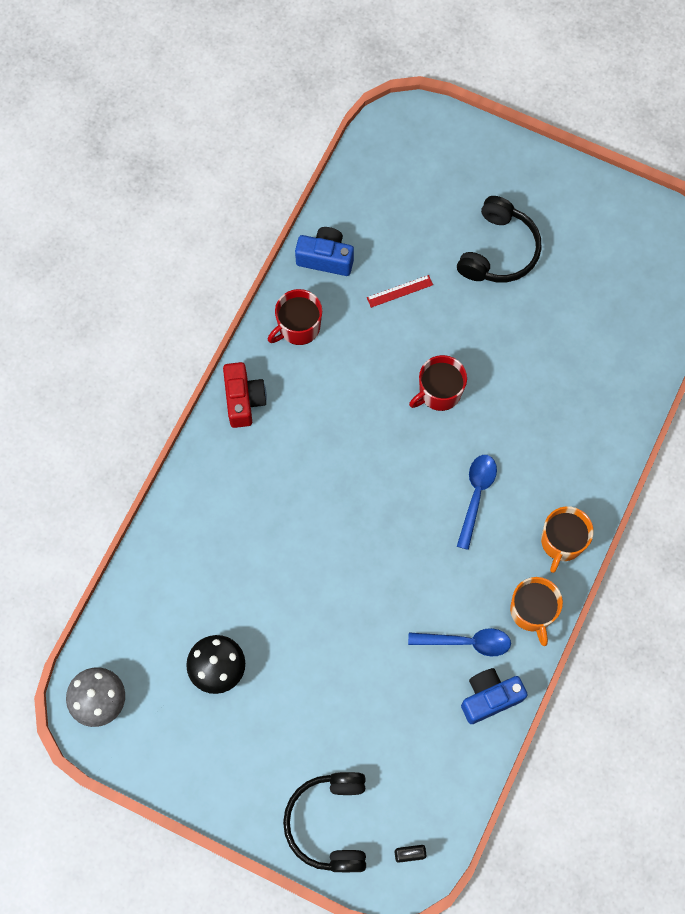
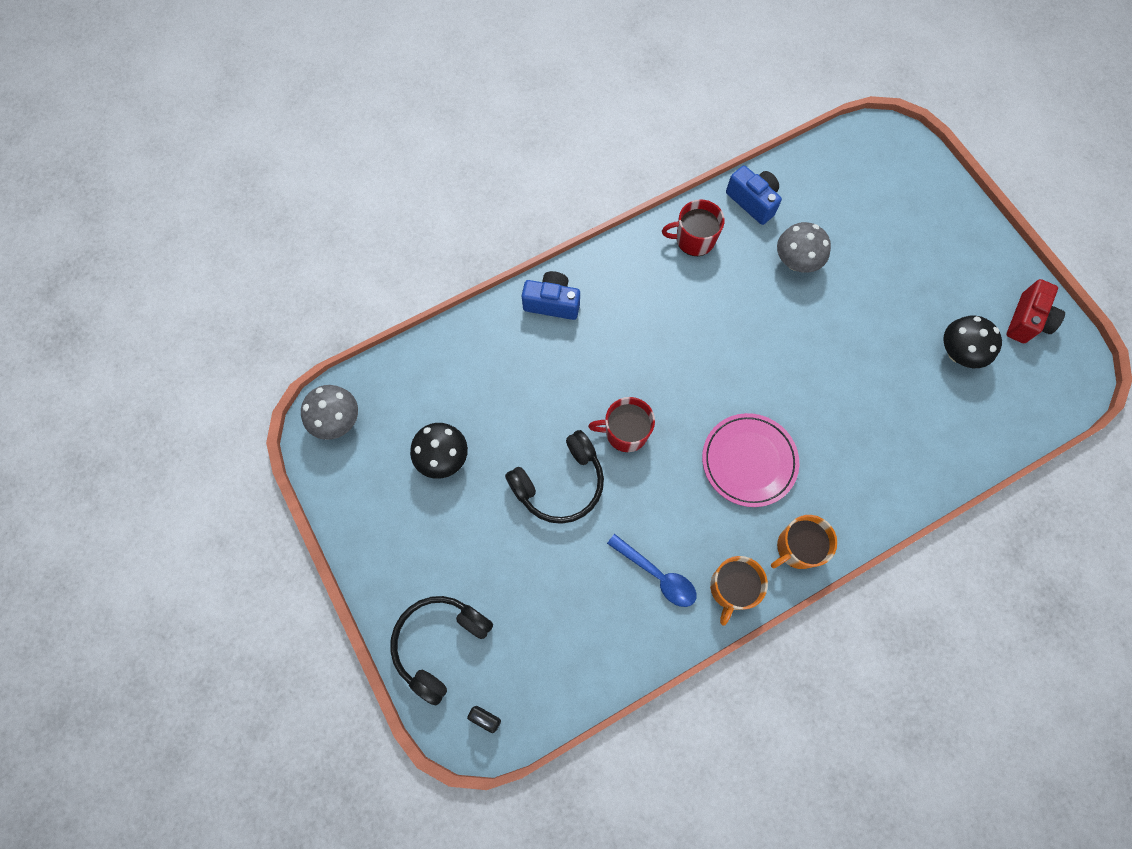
camera: 35 degrees right, 0 degrees up
red camera [223,362,267,428] -> red camera moved to [1006,279,1065,343]
red ruler [367,275,433,308] -> grey mushroom [777,222,831,273]
red mug [409,355,467,411] -> red mug moved to [588,397,655,452]
black headphones [457,196,542,282] -> black headphones moved to [505,430,604,524]
blue spoon [457,455,497,550] -> pink plate [702,413,799,507]
blue camera [461,668,528,724] -> blue camera moved to [522,271,580,320]
none -> black mushroom [943,315,1002,368]

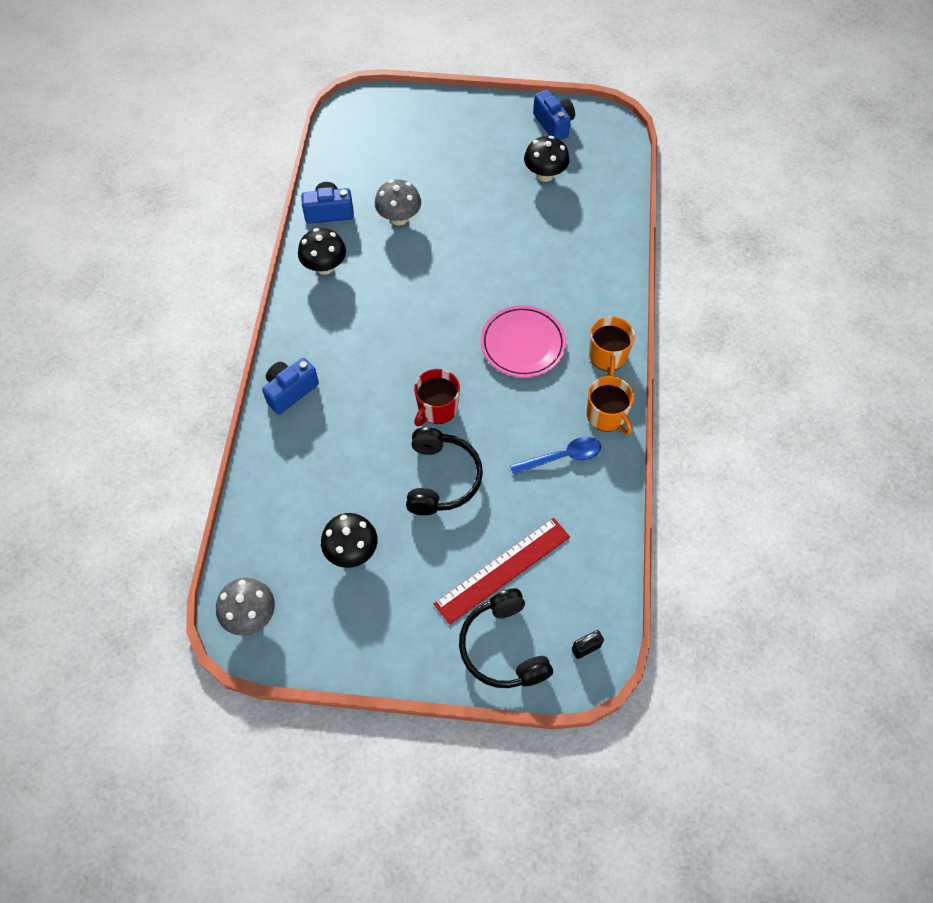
camera: 55 degrees left, 10 degrees down
red mug [662,199,725,256] -> black mushroom [298,228,346,275]
red camera [1006,279,1065,343] -> blue camera [533,90,575,140]
none -> red ruler [434,518,570,625]

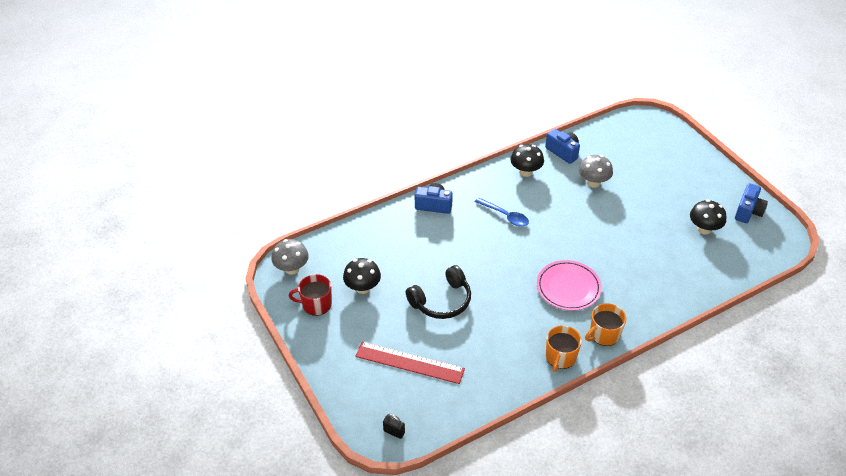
camera: 55 degrees right, 15 degrees down
red mug [414,369,460,426] -> red mug moved to [289,274,332,316]
black headphones [459,588,553,688] -> none
blue spoon [510,437,601,475] -> blue spoon moved to [475,197,529,227]

